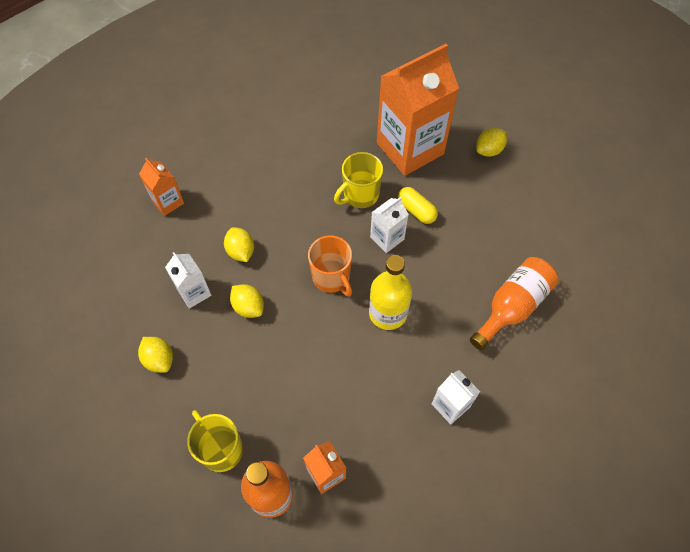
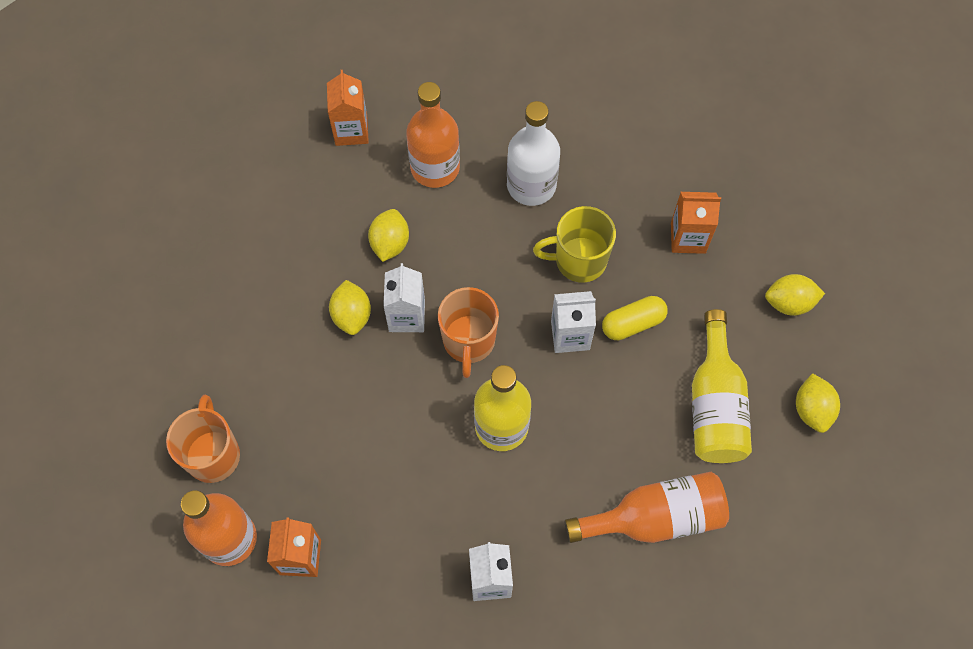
camera: 35 degrees right, 5 degrees up
yellow lemon [138,337,173,373] -> yellow lemon moved to [796,373,840,433]
white carton [165,252,212,309] -> white carton moved to [383,263,425,332]
yellow mug [187,410,243,472] -> orange mug [166,395,240,483]
orange carton [377,44,459,176] -> orange carton [671,192,721,254], size x0.47
yellow capsule [398,187,438,224] -> yellow capsule turned 75 degrees clockwise [602,296,668,340]
none -> orange bottle [406,82,460,188]
none -> white bottle [507,101,560,206]
none -> yellow bottle [692,309,752,463]

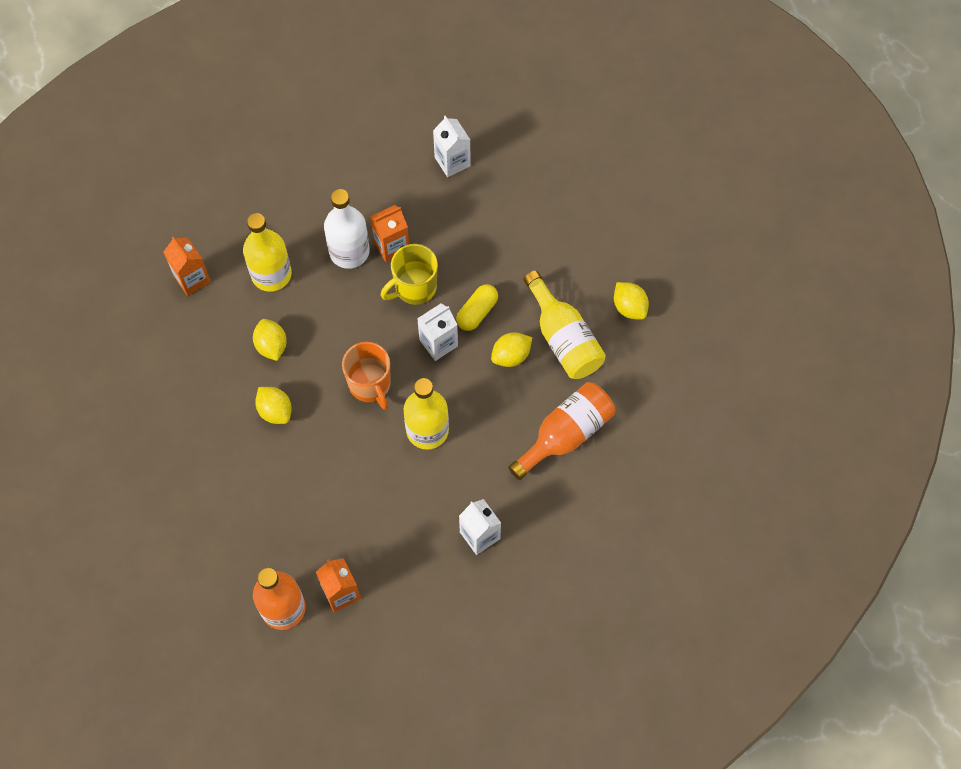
camera: 30 degrees left, 0 degrees up
orange mug [166,395,240,483] -> none
white carton [383,263,425,332] -> white carton moved to [433,116,471,177]
orange bottle [406,82,460,188] -> yellow bottle [243,213,292,292]
orange carton [671,192,721,254] -> orange carton moved to [370,205,409,262]
yellow lemon [765,274,825,316] -> yellow lemon moved to [491,332,532,367]

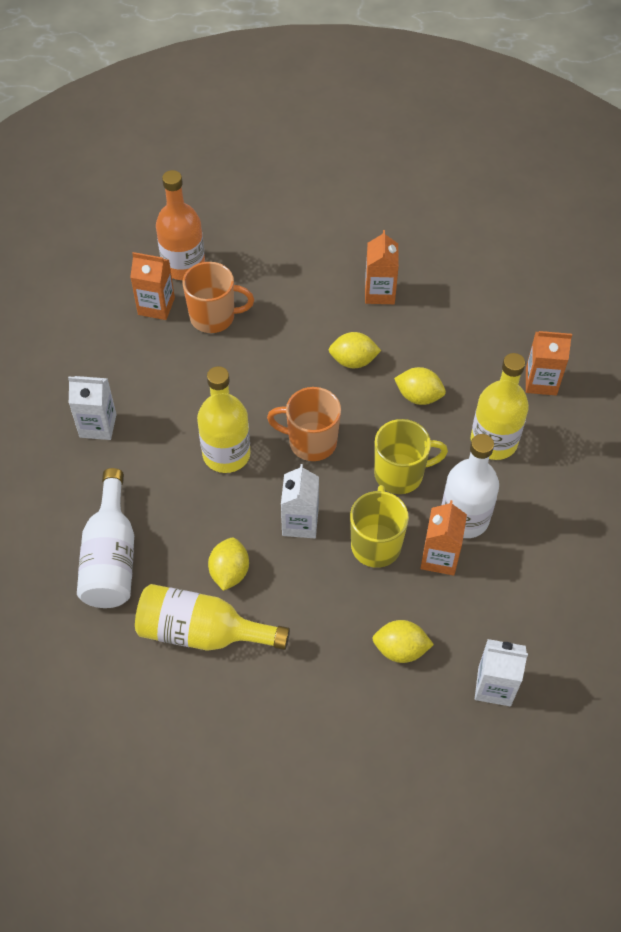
camera: 130 degrees right, 10 degrees down
yellow capsule [456,284,498,331] -> none
orange bottle [508,382,615,480] -> white bottle [77,468,134,608]
yellow lemon [614,282,649,320] -> yellow lemon moved to [372,620,434,663]
none -> orange mug [183,262,254,333]
none -> orange carton [365,230,399,304]
none -> yellow mug [374,419,448,494]

